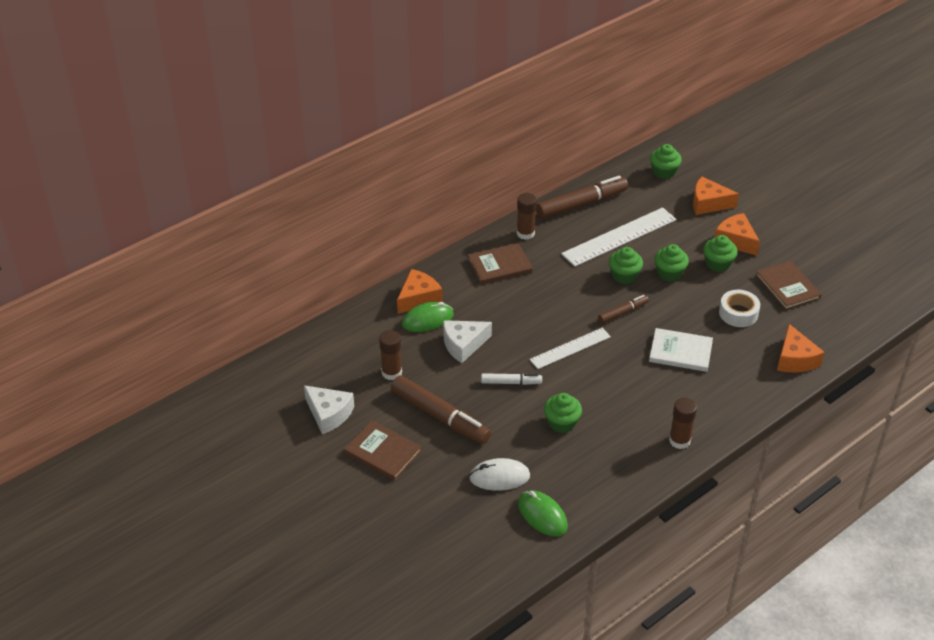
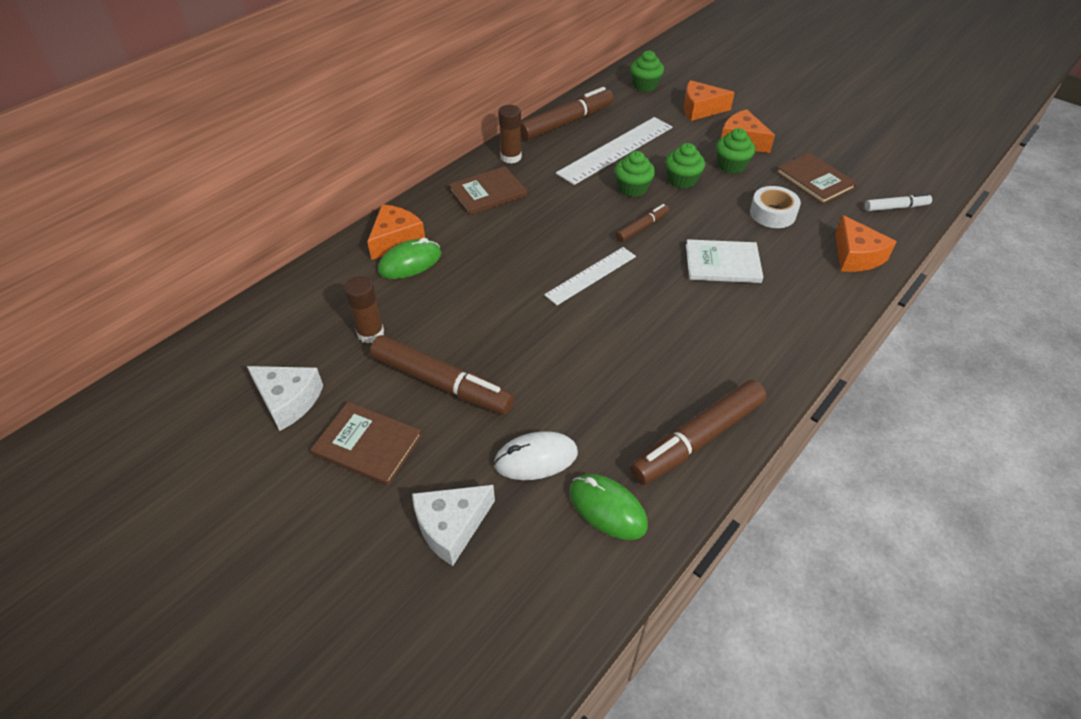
camera: 10 degrees left, 5 degrees up
white cheese [443,320,492,363] -> white cheese moved to [412,485,495,566]
white marker [481,373,542,385] -> white marker moved to [865,193,932,211]
green cupcake [544,393,582,433] -> none
brown glue stick [669,398,697,449] -> none
none -> brown marker [630,380,767,485]

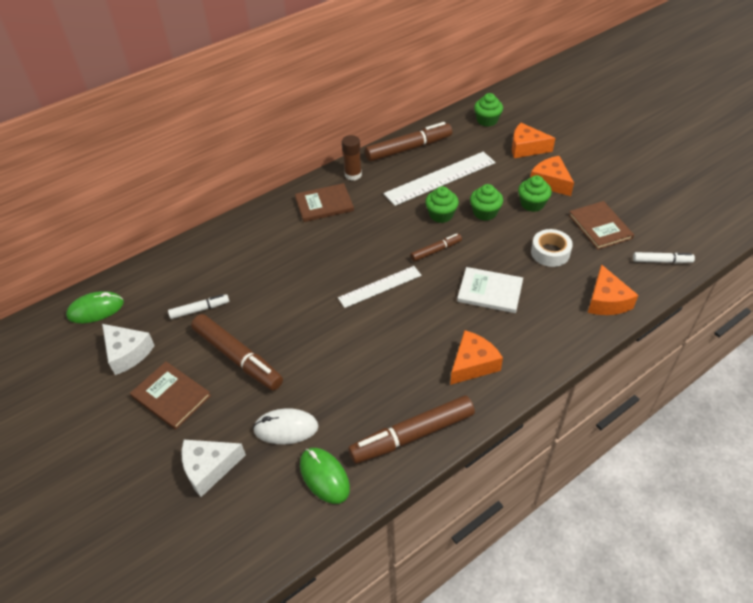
camera: 15 degrees right, 0 degrees up
brown glue stick [344,276,384,343] -> white marker [168,294,229,319]
orange cheese [367,204,425,260] -> orange cheese moved to [450,330,503,385]
green mouse [378,238,441,279] -> green mouse moved to [66,291,124,323]

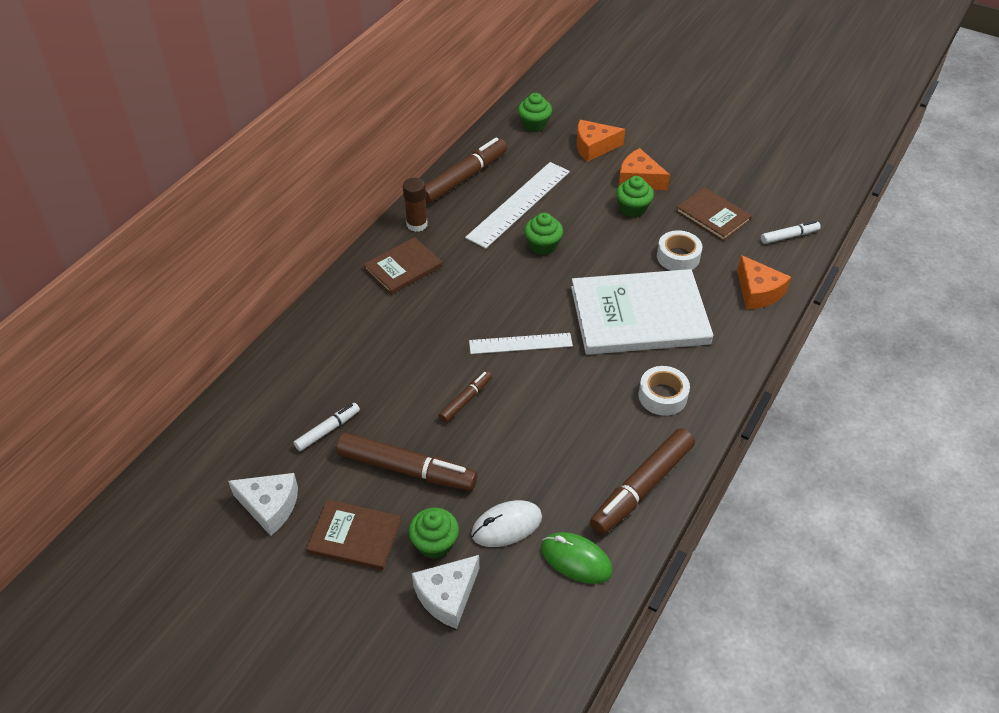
camera: 25 degrees left, 0 degrees up
green mouse [66,291,124,323] -> none
white ruler [338,266,422,308] -> white ruler turned 45 degrees clockwise [469,333,573,354]
brown marker [410,234,462,262] -> brown marker moved to [438,371,492,423]
orange cheese [450,330,503,385] -> white tape [639,366,690,416]
white book [457,267,523,313] -> white book [571,269,713,355], size x1.88
green cupcake [470,184,503,221] -> green cupcake moved to [409,508,459,559]

